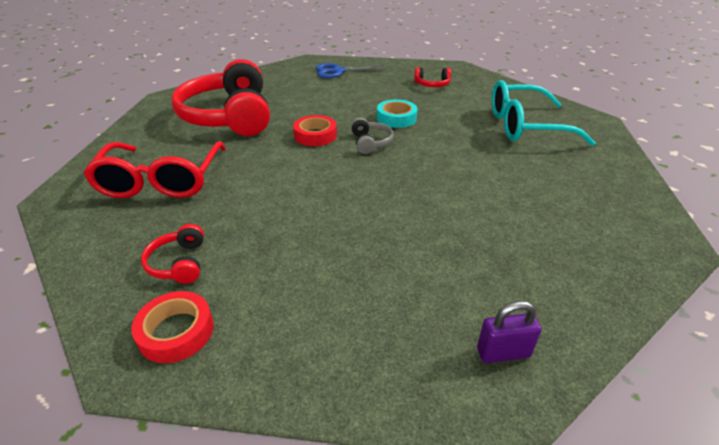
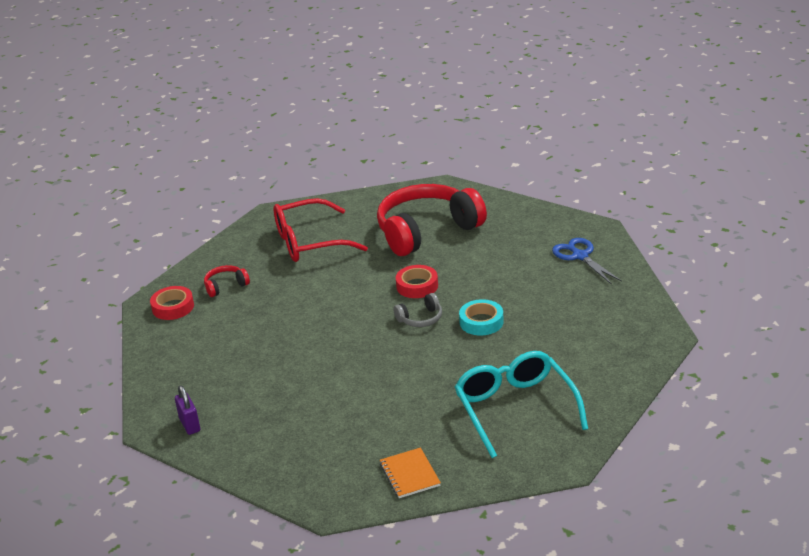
camera: 75 degrees right, 5 degrees down
red headphones [414,67,451,87] -> none
none -> orange notebook [380,447,441,498]

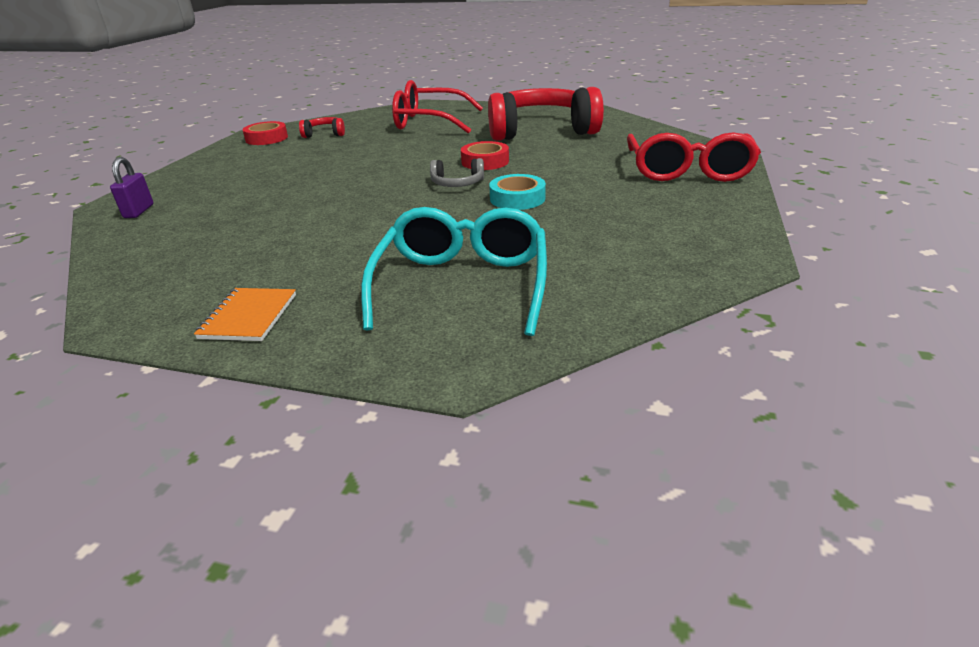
camera: 25 degrees right, 0 degrees up
blue scissors [552,238,622,285] -> red glasses [627,132,761,182]

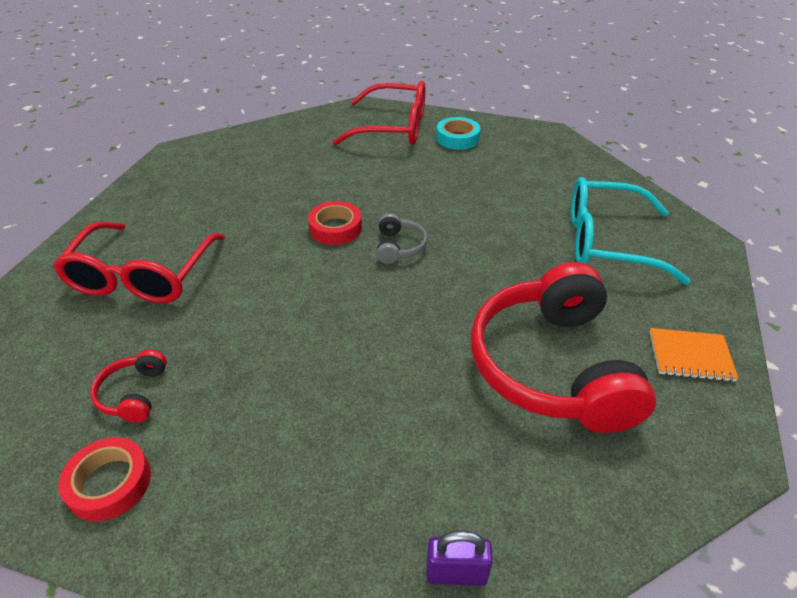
camera: 90 degrees left, 10 degrees up
red headphones [488,87,604,141] -> red headphones moved to [471,262,656,433]
turquoise tape [489,174,546,210] -> turquoise tape moved to [436,117,481,150]

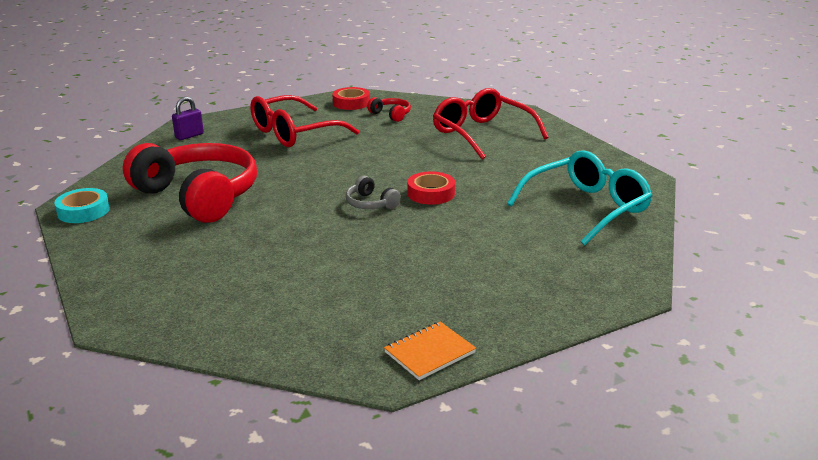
camera: 135 degrees right, 15 degrees down
red glasses [332,81,425,146] -> red glasses moved to [250,95,359,147]
turquoise tape [436,117,481,150] -> turquoise tape moved to [54,188,110,223]
turquoise glasses [571,177,690,285] -> turquoise glasses moved to [507,150,652,245]
orange notebook [650,328,739,382] -> orange notebook moved to [384,322,476,380]

